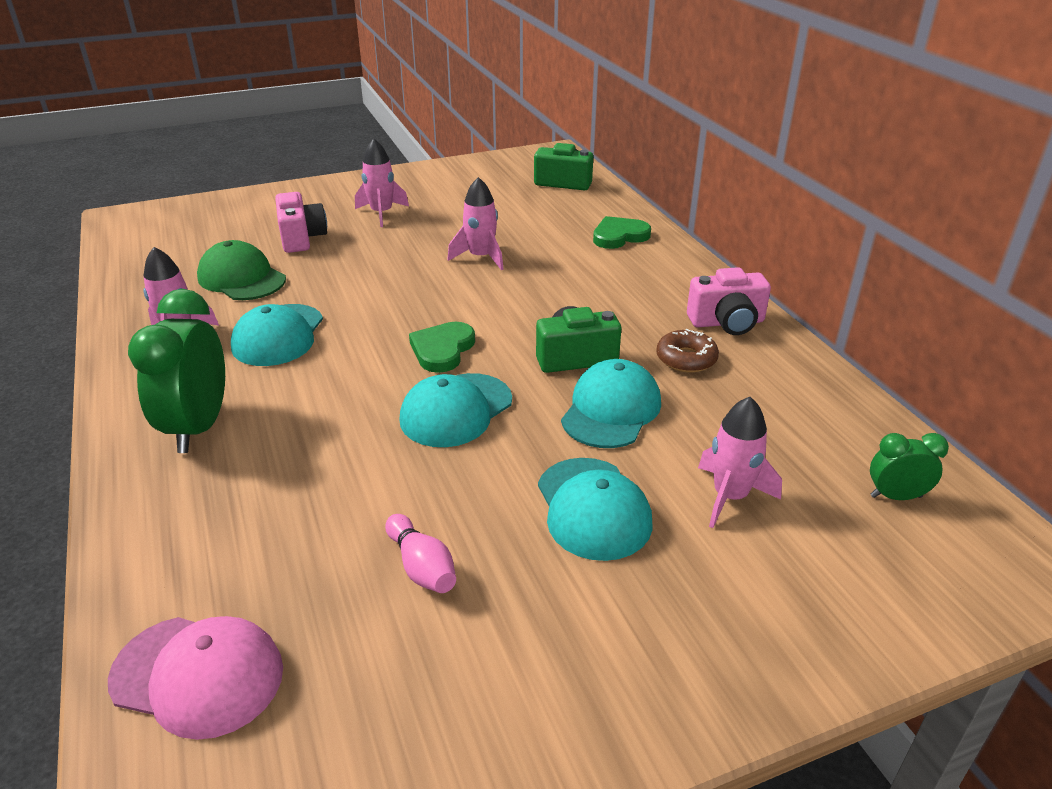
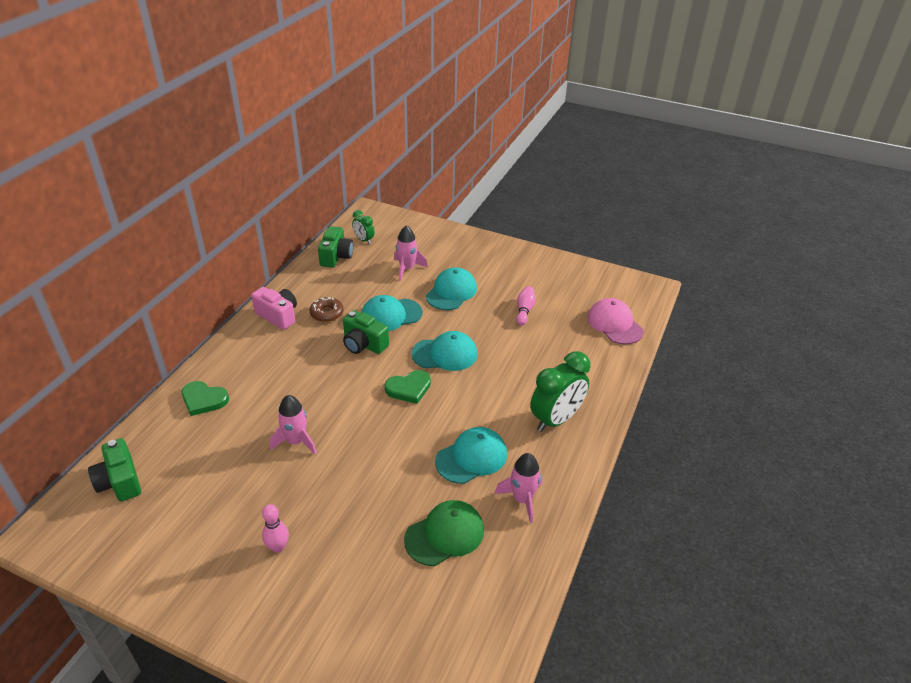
camera: 135 degrees left, 5 degrees up
green cap [197,240,286,300] -> green cap turned 120 degrees counterclockwise [404,500,484,566]
pink camera [275,192,327,253] -> none
pink rocket [355,138,409,227] -> pink bowling pin [262,504,289,553]
none -> green camera [318,226,353,268]

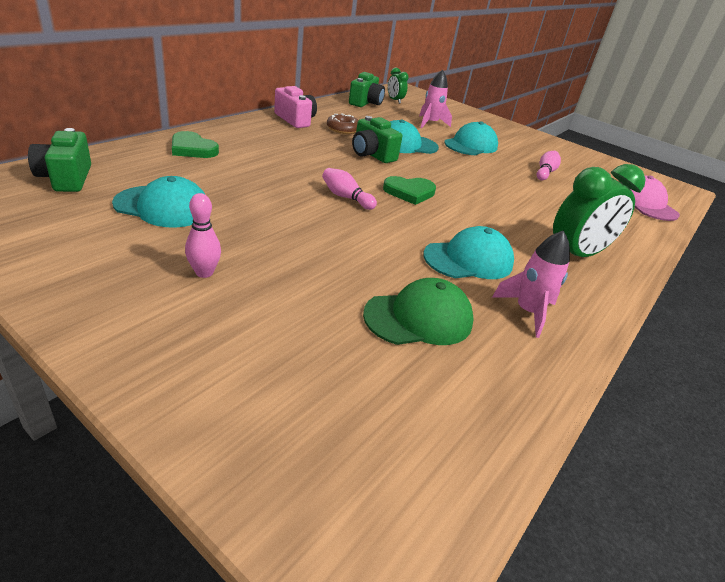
camera: 10 degrees right, 5 degrees down
pink rocket [270,395,317,455] -> none
turquoise cap [411,331,477,371] -> turquoise cap moved to [112,176,205,228]
none -> pink bowling pin [322,168,377,210]

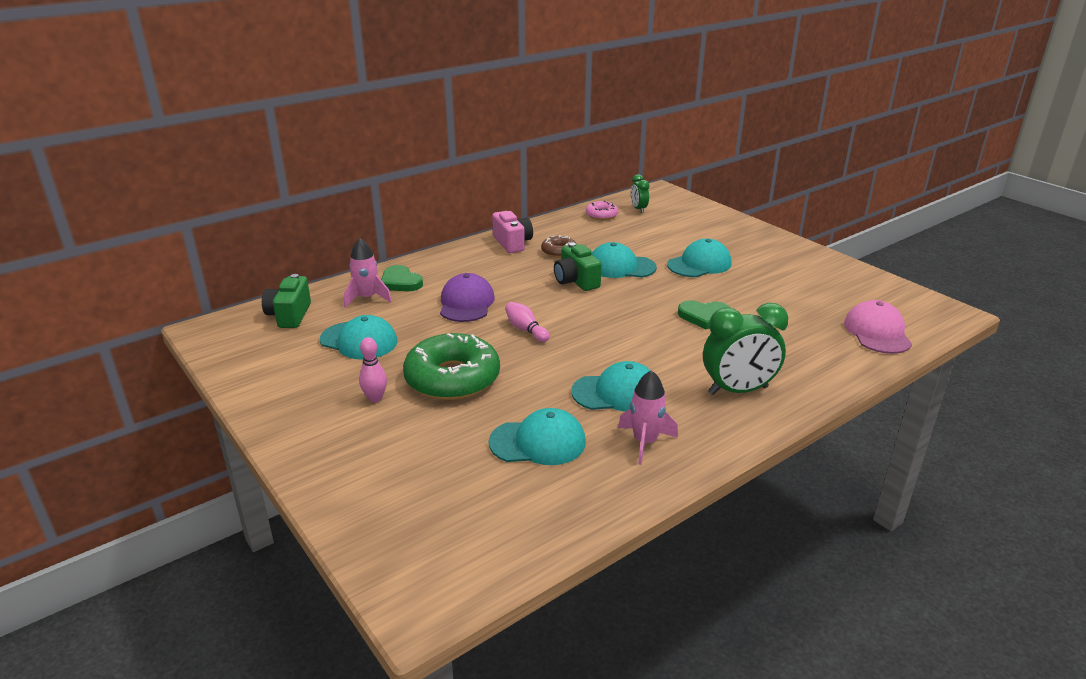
camera: 20 degrees right, 5 degrees down
green camera [349,72,385,107] -> pink donut [586,201,618,220]
green cap [363,278,474,345] -> turquoise cap [489,408,586,465]
green heart [383,176,436,205] -> green heart moved to [678,300,730,329]
pink rocket [419,70,452,128] -> pink rocket moved to [344,238,392,307]
pink bowling pin [537,151,561,180] -> none
none -> green donut [403,333,500,400]
none -> purple cap [440,273,495,322]

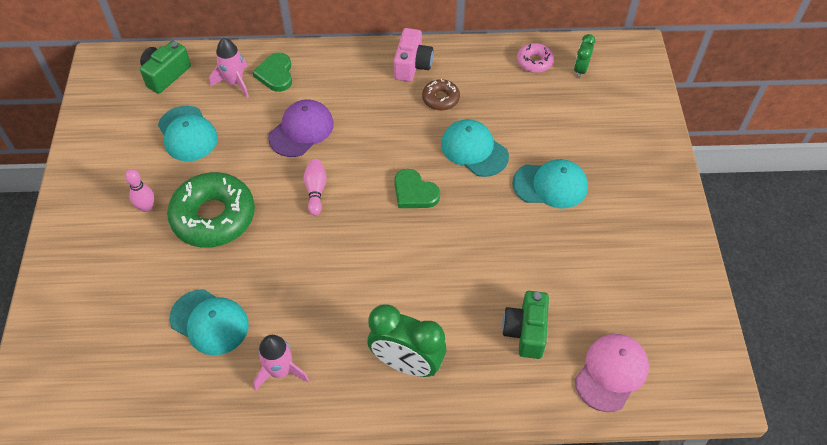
camera: 35 degrees right, 25 degrees up
green camera [554,242,602,291] -> green camera moved to [502,291,549,359]
turquoise cap [571,361,651,412] -> none
green heart [678,300,730,329] -> green heart moved to [394,169,440,208]

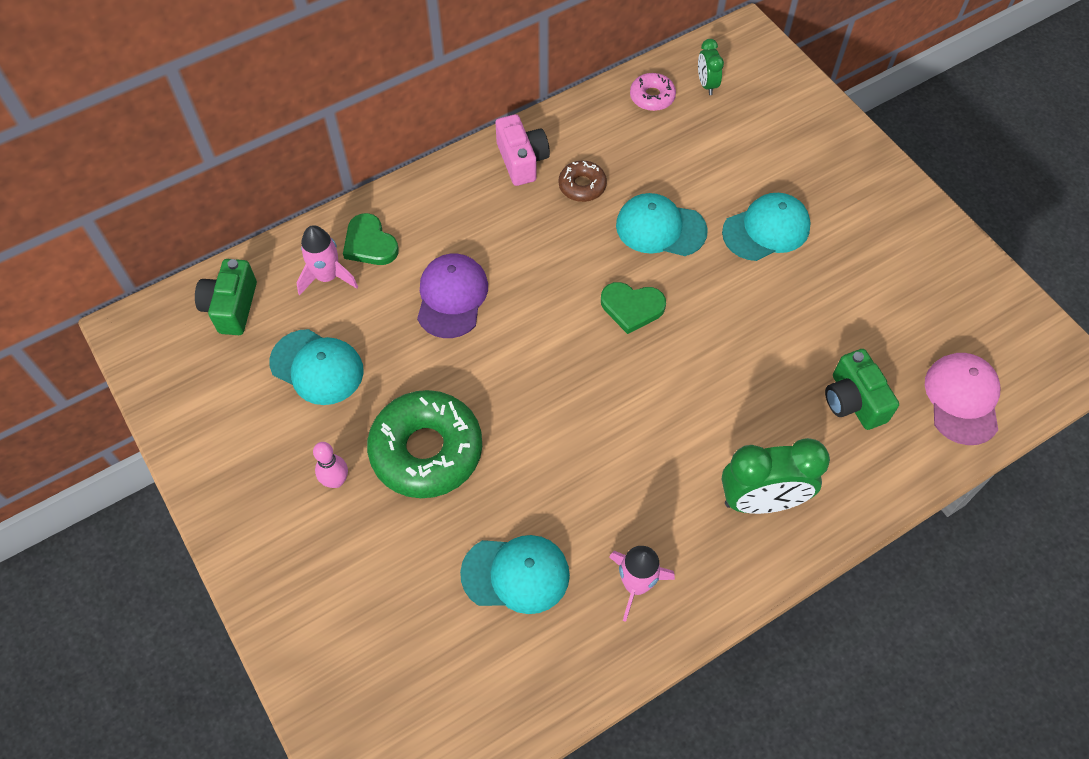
camera: 30 degrees left, 5 degrees up
pink bowling pin [304,159,327,215] -> none

